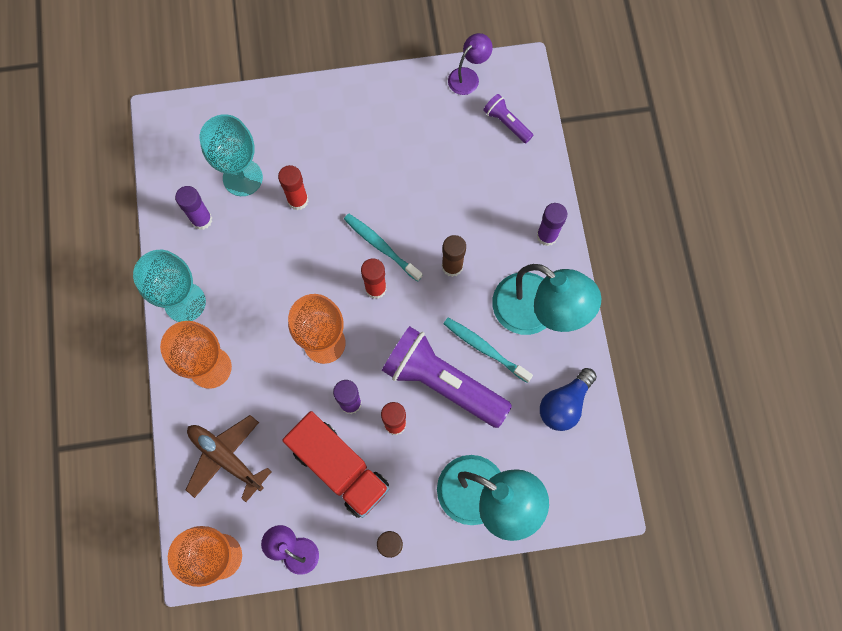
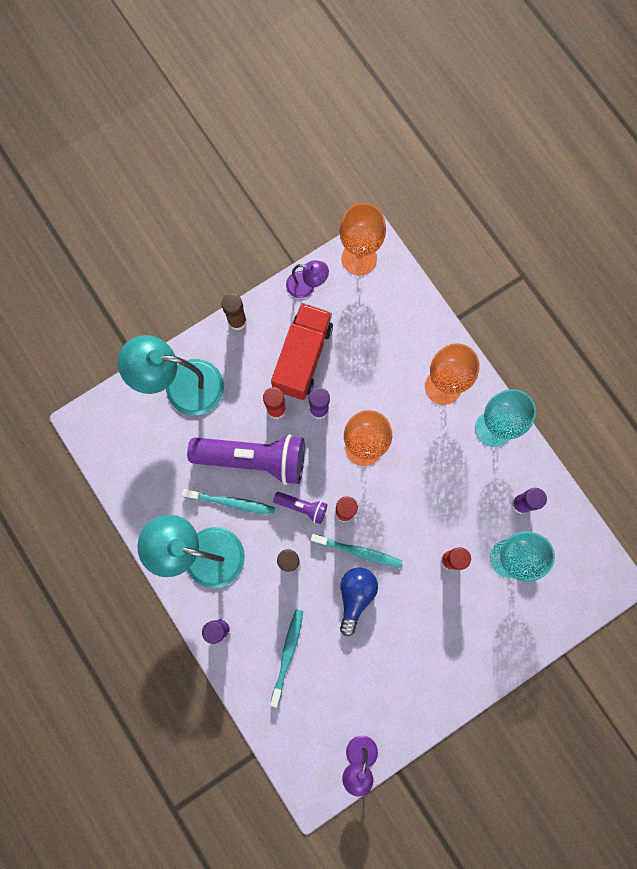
camera: 155 degrees right, 5 degrees up
brown plane [186,415,272,502] -> none
red truck [282,411,390,518] -> red truck turned 90 degrees clockwise [271,303,333,400]
purple flashlight [483,94,533,143] -> purple flashlight moved to [273,492,327,524]
blue light bulb [540,368,597,431] -> blue light bulb moved to [340,567,378,636]
none -> turquoise toothbrush [270,609,303,708]

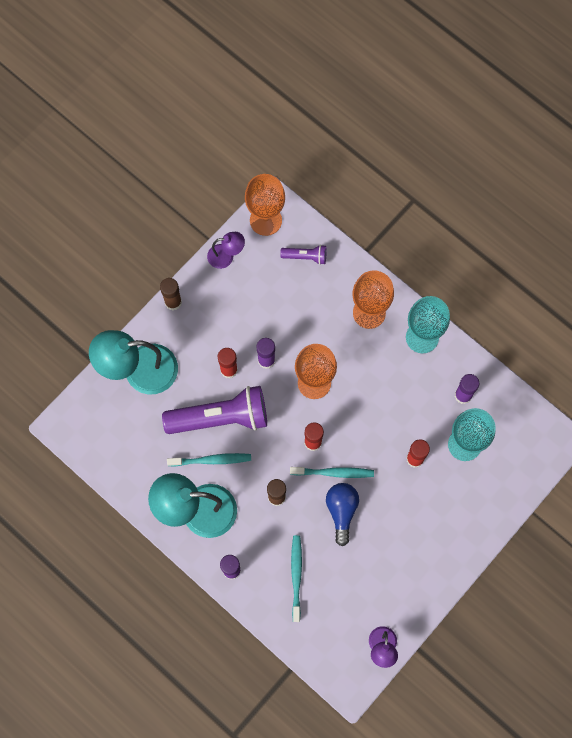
camera: 15 degrees left, 5 degrees down
red truck [271,303,333,400] -> none
purple flashlight [273,492,327,524] -> purple flashlight moved to [280,245,326,265]

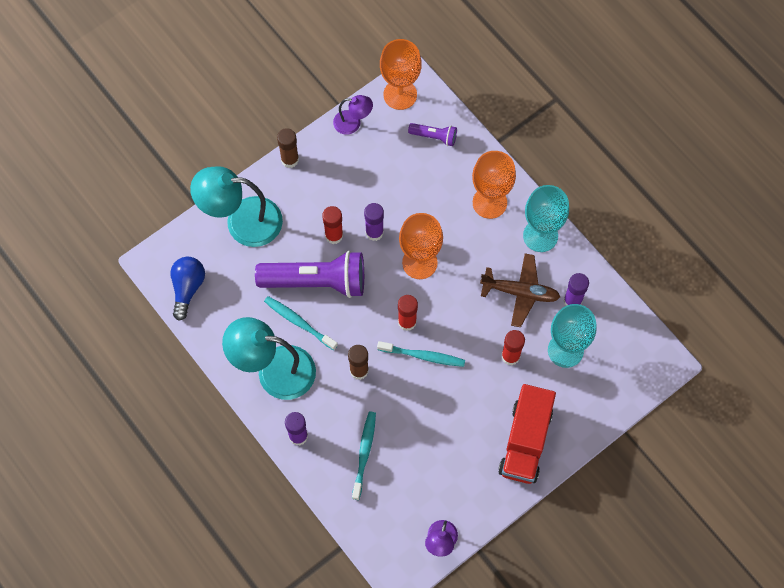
camera: 10 degrees right, 5 degrees down
turquoise toothbrush [167,453,251,466] -> turquoise toothbrush turned 150 degrees counterclockwise [264,296,338,350]
blue light bulb [326,483,359,546] -> blue light bulb moved to [170,257,205,321]
none -> brown plane [480,253,560,327]
none -> red truck [498,384,556,484]

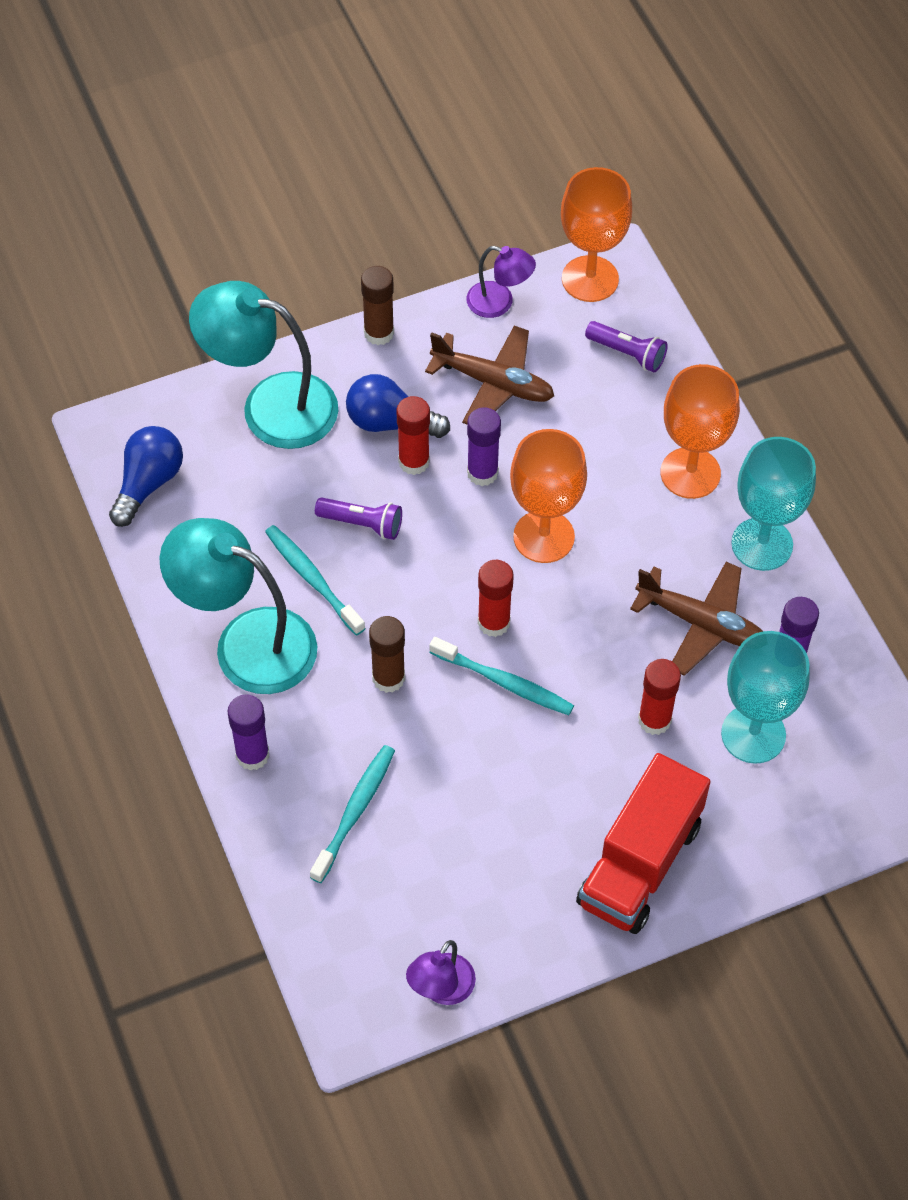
camera: 15 degrees right, 10 degrees down
purple flashlight [255,251,364,298] -> purple flashlight [315,497,402,540], size x0.46
none -> blue light bulb [346,374,450,438]
none -> brown plane [425,325,554,424]

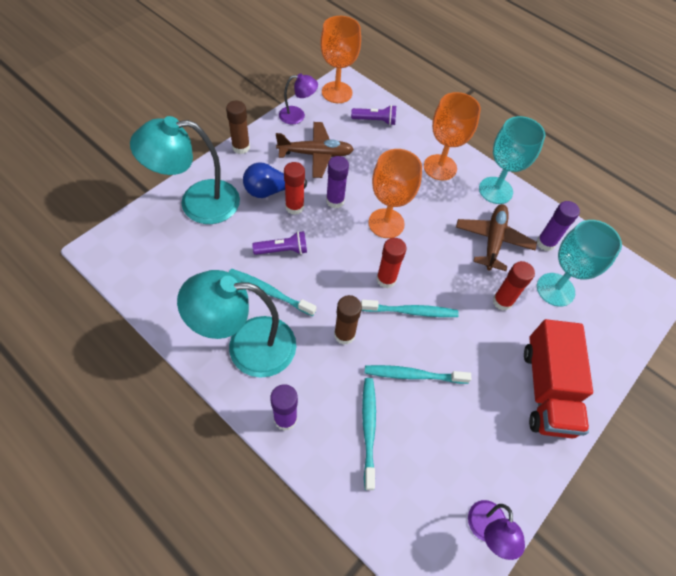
camera: 30 degrees left, 0 degrees up
blue light bulb [109,426,183,527] -> none
brown plane [630,562,763,676] -> brown plane turned 75 degrees counterclockwise [456,204,537,271]
none -> turquoise toothbrush [365,365,471,384]

